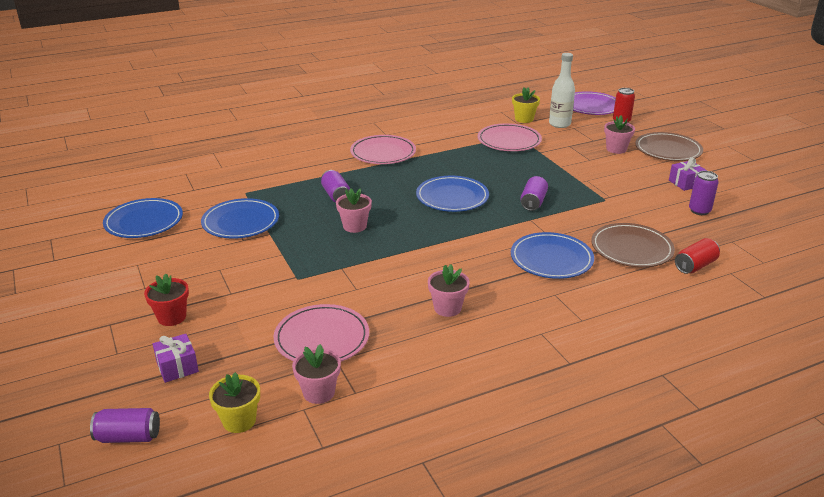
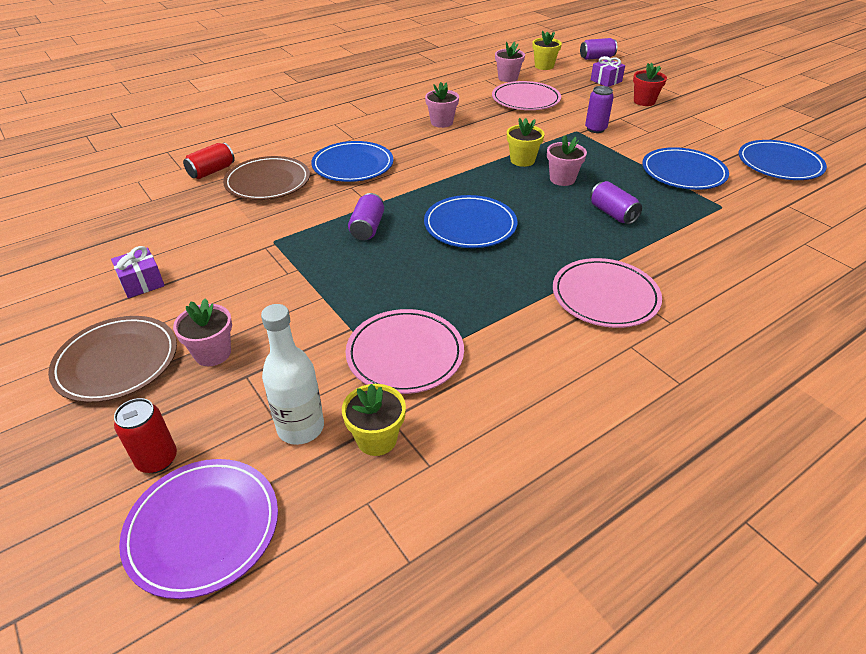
camera: 170 degrees right, 10 degrees up
purple can [689,171,719,215] -> purple can moved to [585,86,614,133]
none -> yellow flower pot [507,118,544,167]

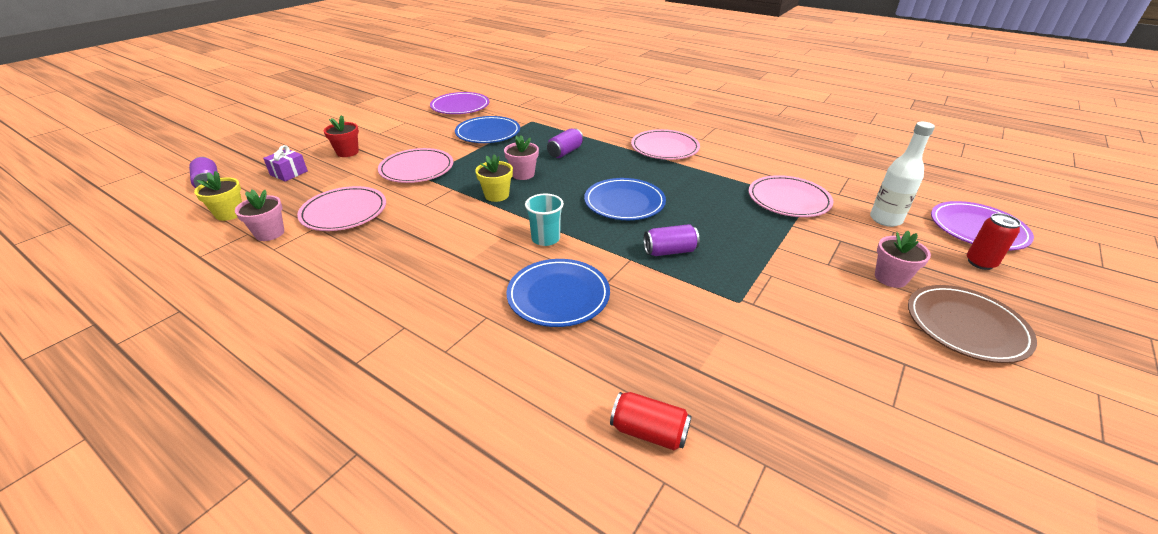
camera: 110 degrees left, 5 degrees down
purple gift [111,246,165,298] -> none
brown plate [223,156,310,200] -> none
yellow flower pot [342,384,406,456] -> none
pink flower pot [425,82,459,128] -> none
purple can [585,86,614,133] -> pink plate [378,148,453,183]
blue plate [739,140,827,180] -> purple plate [430,92,489,114]
none -> turquoise cup [525,194,564,246]

